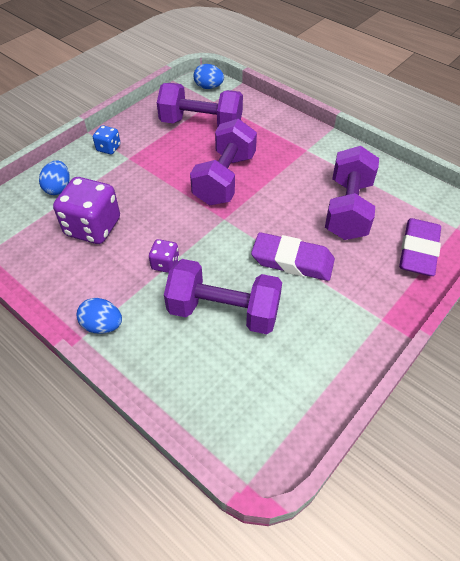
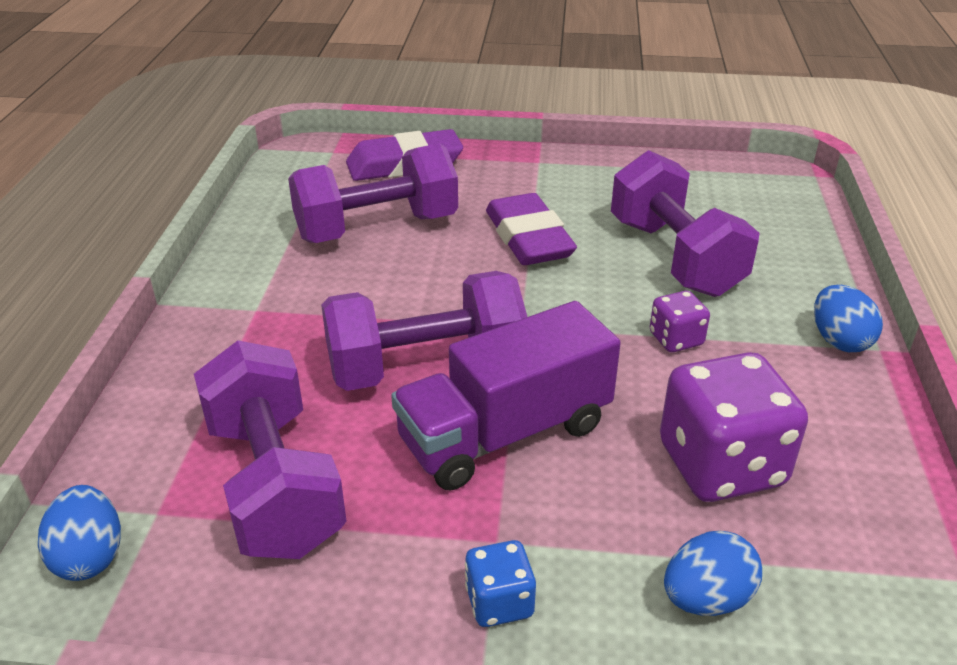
camera: 125 degrees left, 15 degrees down
none -> purple truck [391,301,621,490]

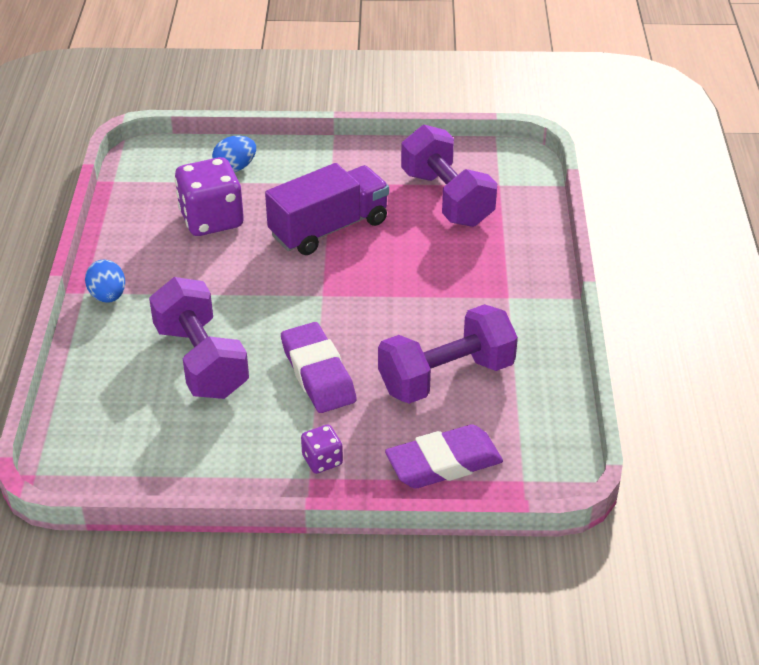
camera: 175 degrees right, 5 degrees up
blue egg [38,485,121,581] -> none
purple dumbbell [321,271,527,391] -> none
blue dice [465,540,536,627] -> none
purple dice [650,291,710,352] -> purple dice moved to [301,425,343,474]

